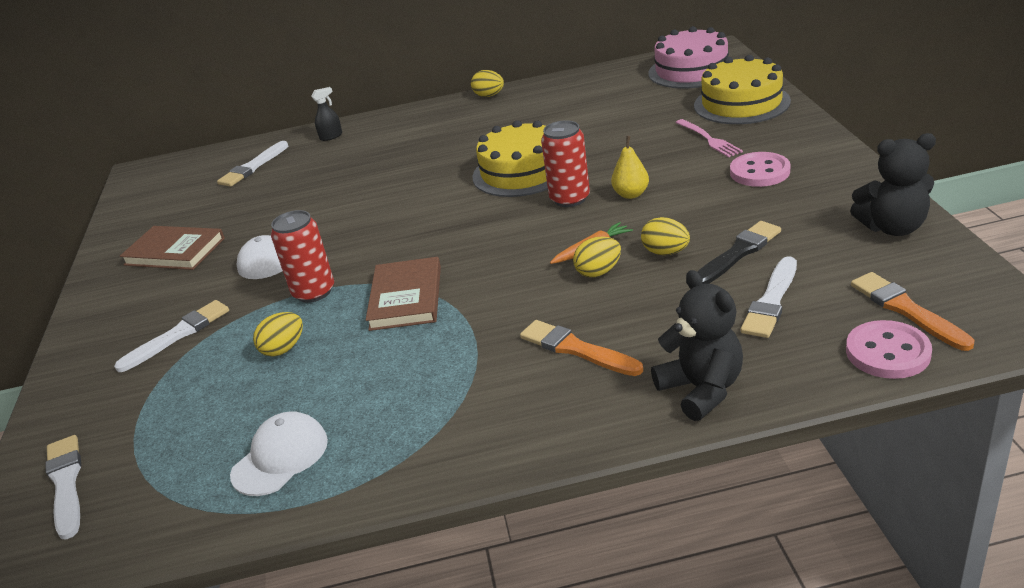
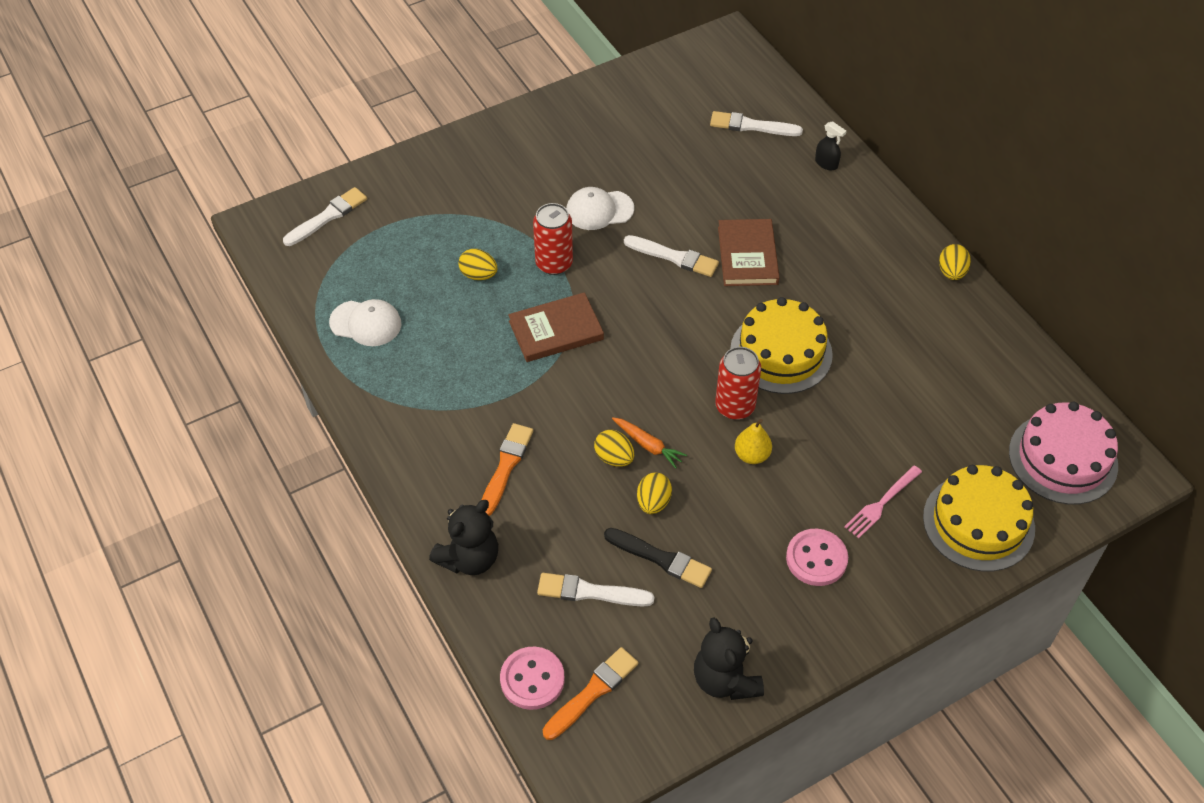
camera: 65 degrees right, 20 degrees up
white brush [114,300,229,372] -> white brush moved to [624,235,719,277]
brown book [120,226,225,270] -> brown book moved to [718,219,780,286]

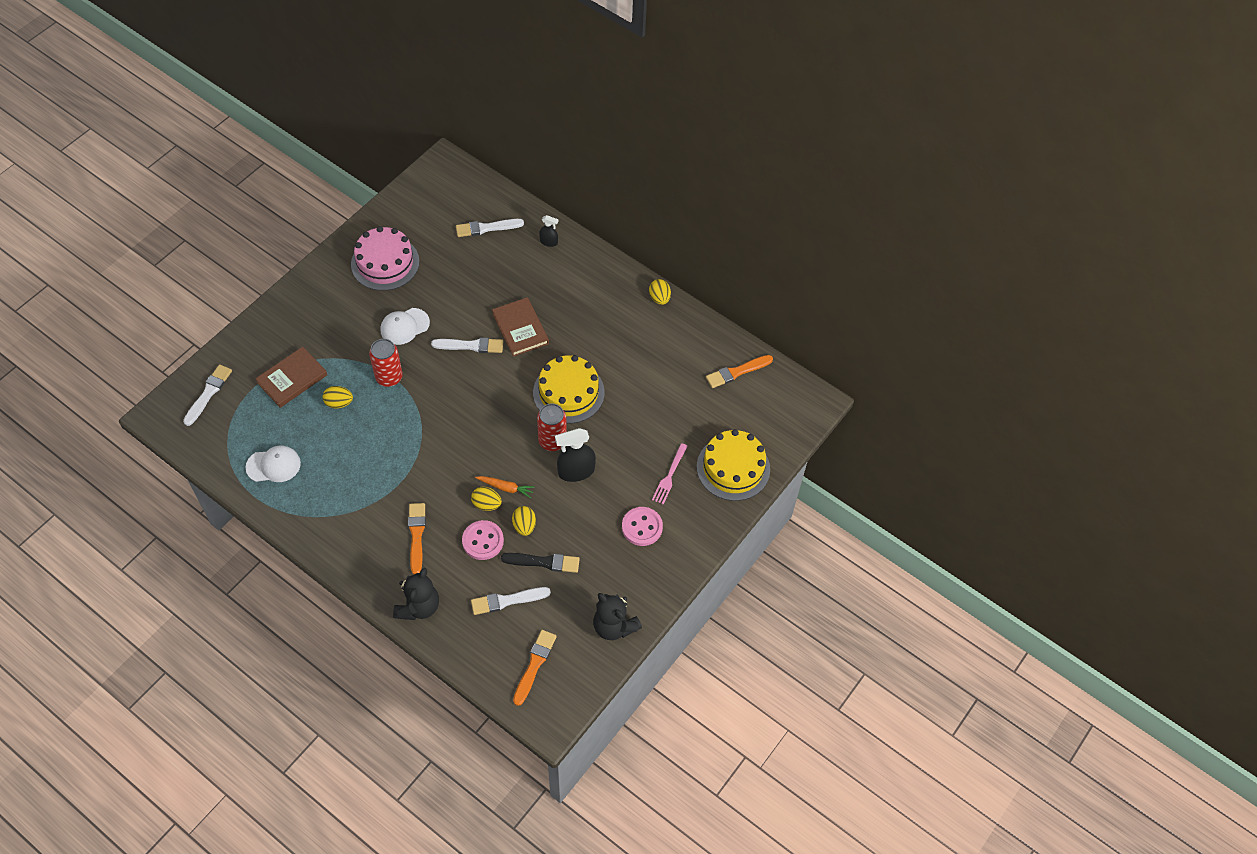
camera: 25 degrees left, 5 degrees up
pink button [500,647,565,710] -> pink button moved to [462,520,504,560]
brown book [508,292,604,362] -> brown book moved to [255,347,327,408]
yellow pear [735,419,772,464] -> black spray bottle [555,428,596,482]
pink cake [1009,402,1118,505] -> pink cake moved to [351,226,419,291]
none -> orange brush [706,355,773,388]

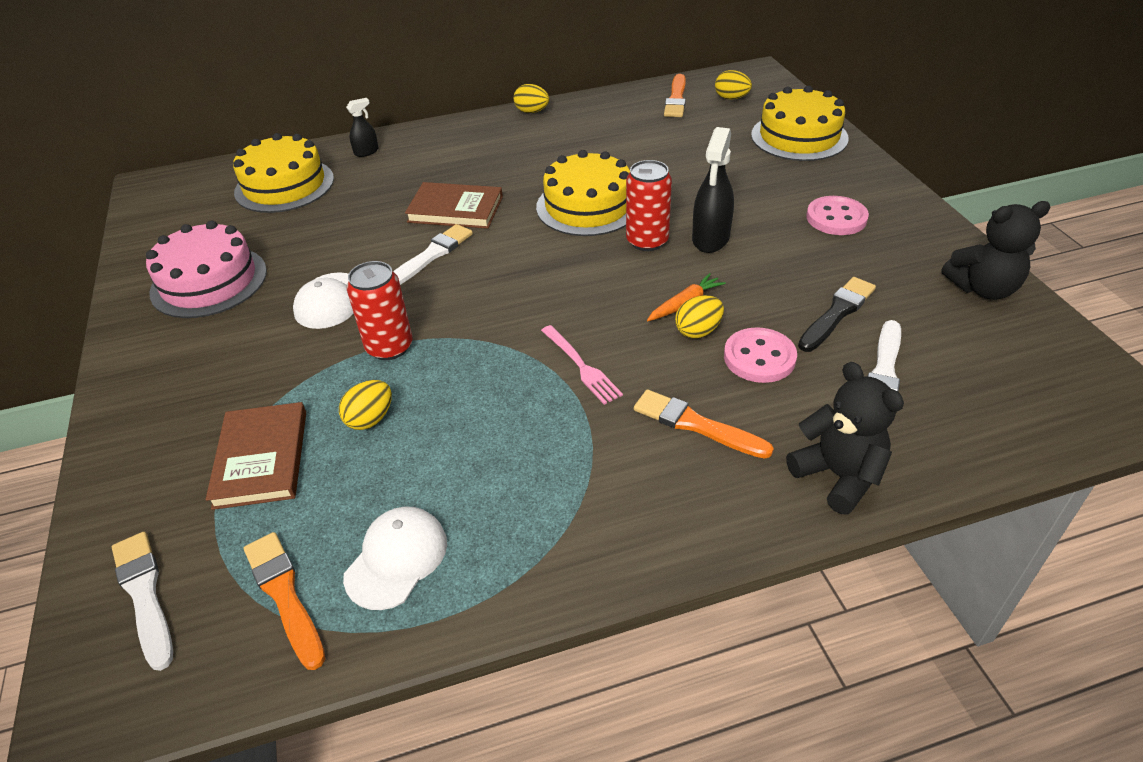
camera: 50 degrees left, 15 degrees down
white brush [456,219,524,237] -> yellow cake [233,133,334,213]
yellow egg [512,506,536,536] -> yellow egg moved to [715,70,752,99]
orange brush [513,630,557,706] -> orange brush moved to [244,532,325,670]
pink fork [652,443,688,505] -> pink fork moved to [541,325,623,405]

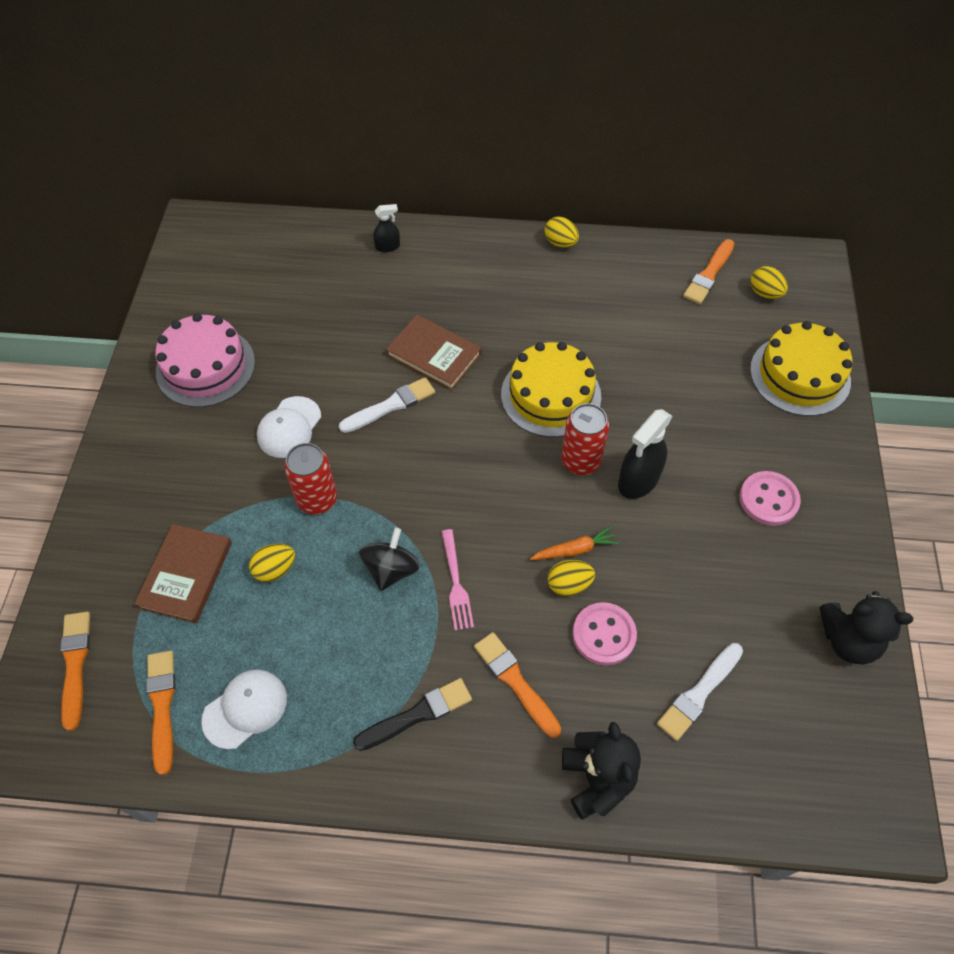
camera: 20 degrees right, 15 degrees up
white brush [112,532,173,671] -> orange brush [60,612,90,731]
yellow cake [233,133,334,213] -> none
black brush [798,277,876,352] -> black brush moved to [353,678,472,751]
none -> black spinning top [359,528,420,591]

